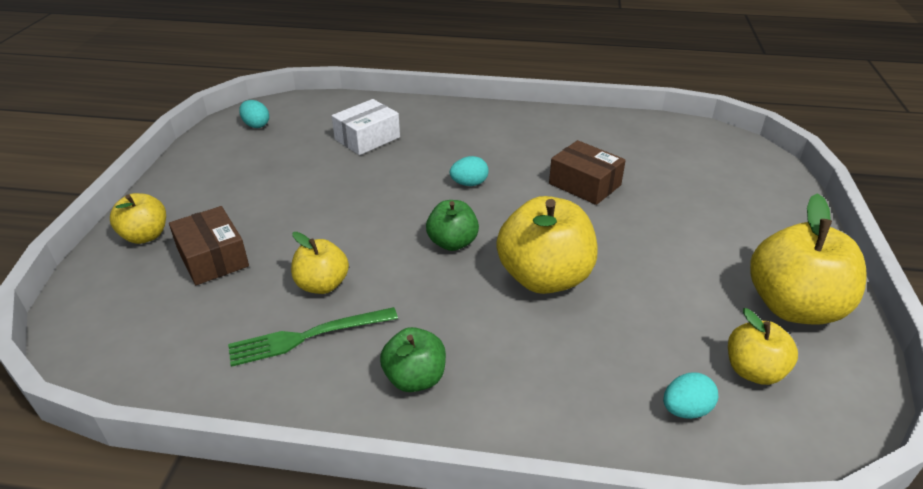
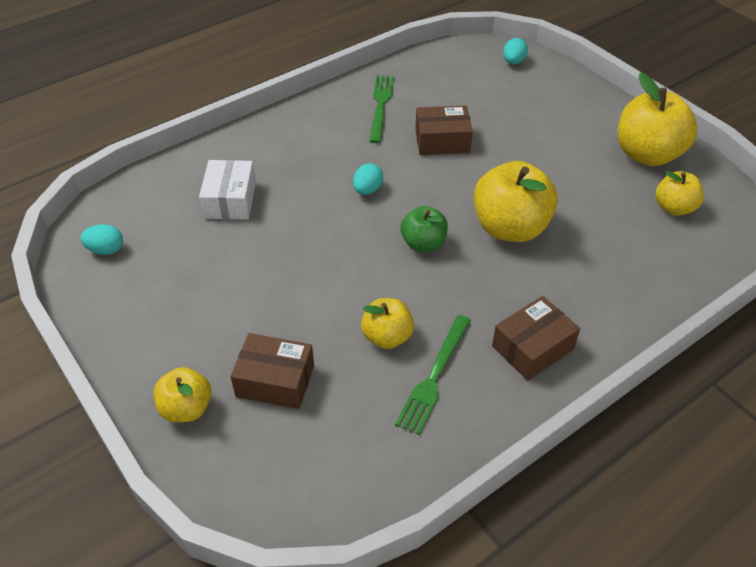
camera: 45 degrees left, 10 degrees up
green apple [380,327,446,392] -> brown box [492,296,580,380]
turquoise egg [663,372,718,419] -> turquoise egg moved to [503,38,528,64]
none -> green fork [369,75,394,143]

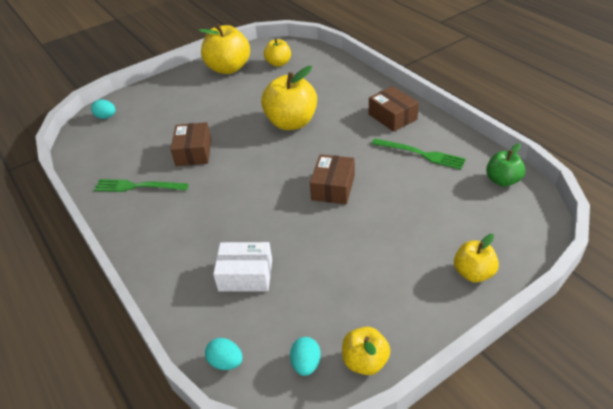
camera: 85 degrees left, 5 degrees down
brown box [231,333,314,409] -> brown box moved to [310,154,355,204]
turquoise egg [353,163,383,195] -> turquoise egg moved to [205,338,243,370]
yellow apple [361,298,414,349] -> yellow apple moved to [342,327,390,375]
green apple [401,206,448,252] -> green apple moved to [486,143,525,187]

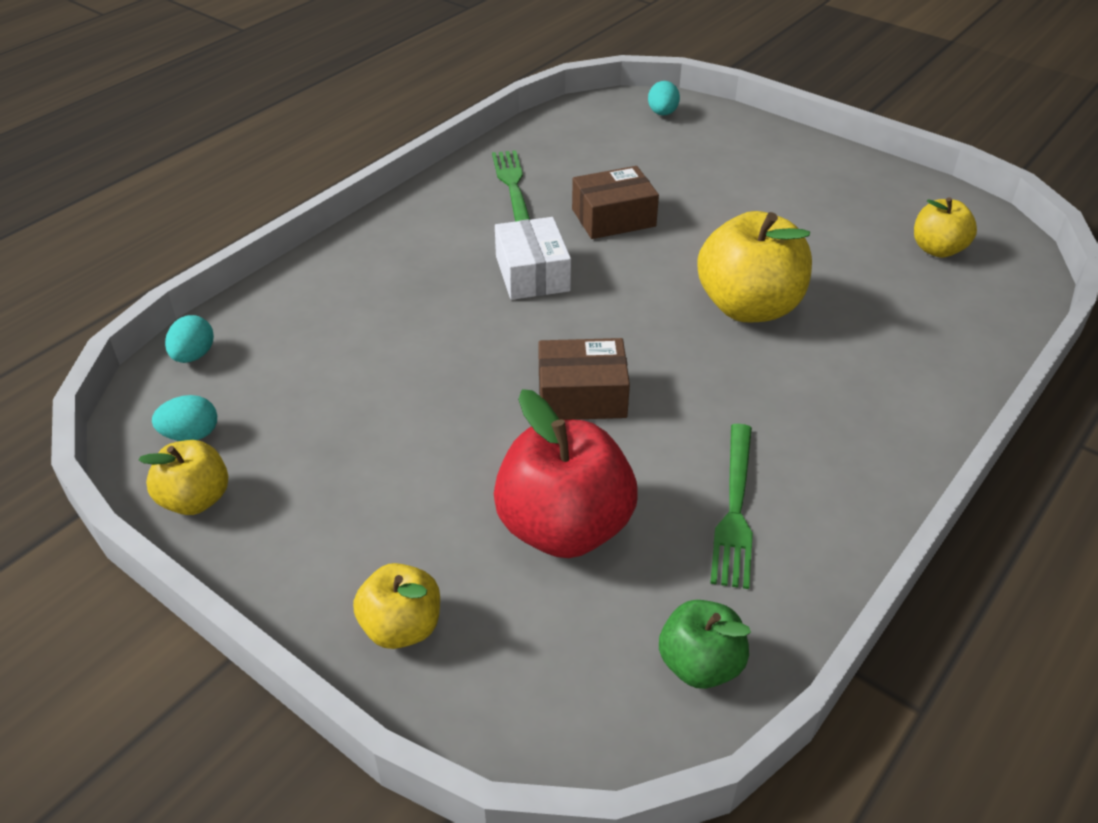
camera: 70 degrees right, 0 degrees up
yellow apple [199,23,250,74] -> none
white box [213,242,272,291] -> white box moved to [495,217,571,300]
brown box [369,86,419,132] -> none
none -> red apple [494,389,638,558]

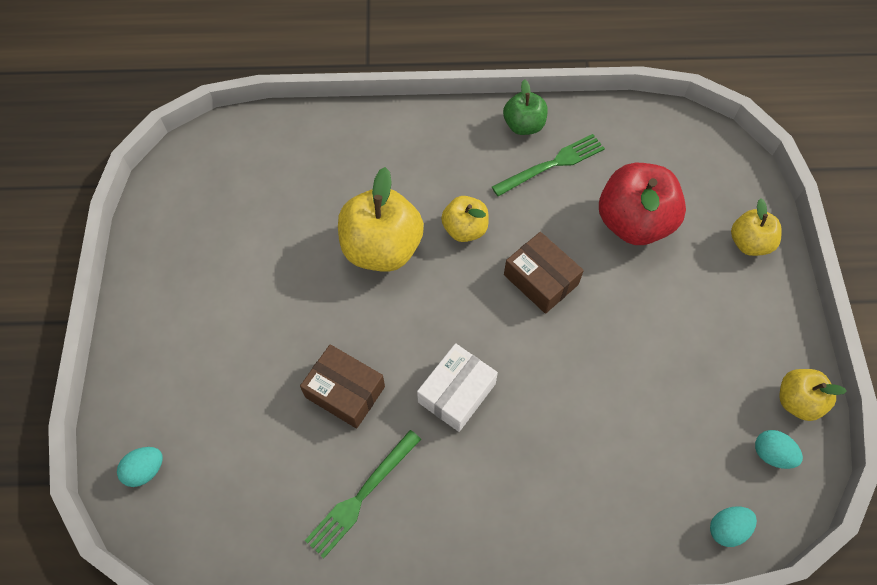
camera: 130 degrees left, 20 degrees up
green apple [659,600,751,689] -> green apple moved to [503,79,548,135]
yellow apple [914,197,977,258] -> yellow apple moved to [441,196,489,242]

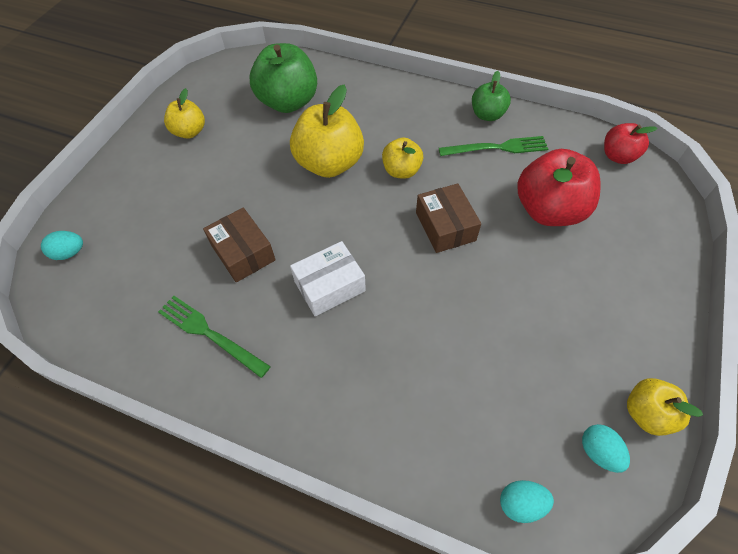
camera: 25 degrees right, 5 degrees down
green fork [305,430,421,558] -> green fork turned 60 degrees clockwise [158,296,271,378]
yellow apple [731,198,782,256] -> yellow apple moved to [164,88,205,139]
none -> green apple [250,43,317,113]
none -> red apple [604,123,658,164]

